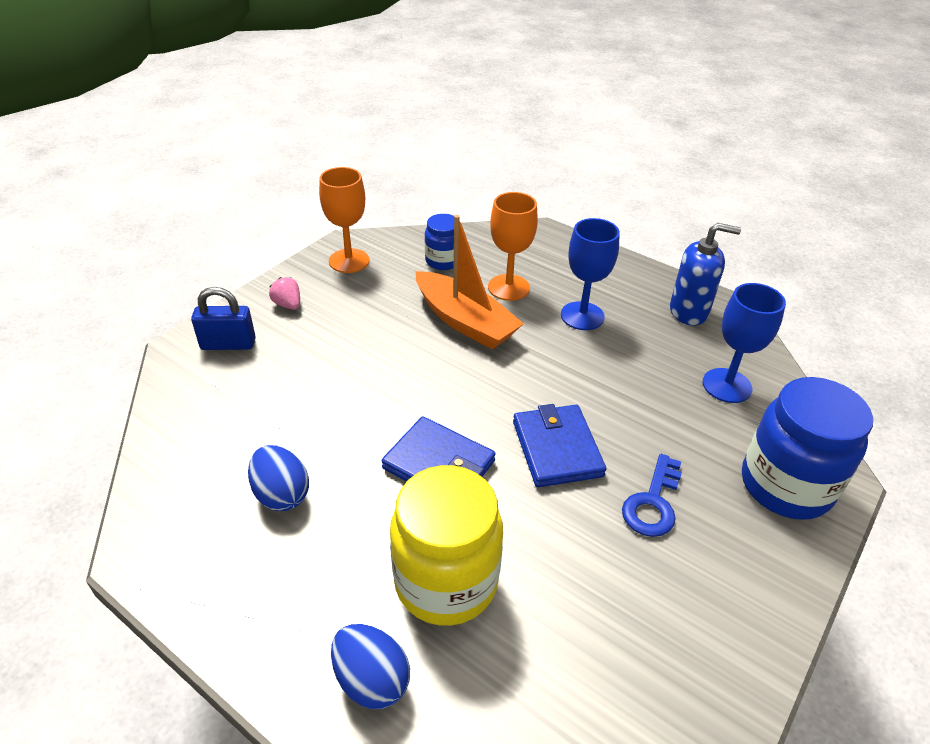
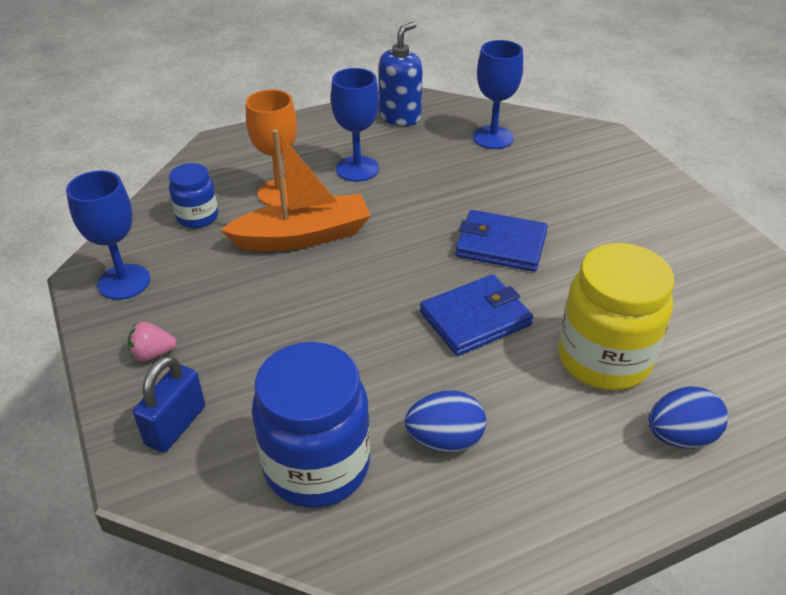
camera: 60 degrees left, 0 degrees up
orange goblet [319,167,369,273] -> blue goblet [66,171,150,300]
blue key [622,454,682,537] -> none
blue jar [742,377,873,520] -> blue jar moved to [252,342,370,508]

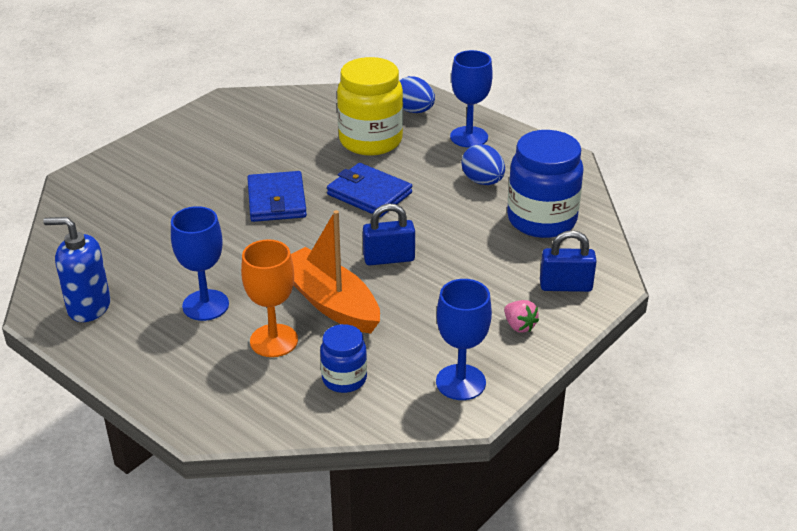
camera: 115 degrees left, 5 degrees down
blue goblet [473,40,523,149] -> blue goblet moved to [450,50,493,148]
none -> blue padlock [363,204,415,265]

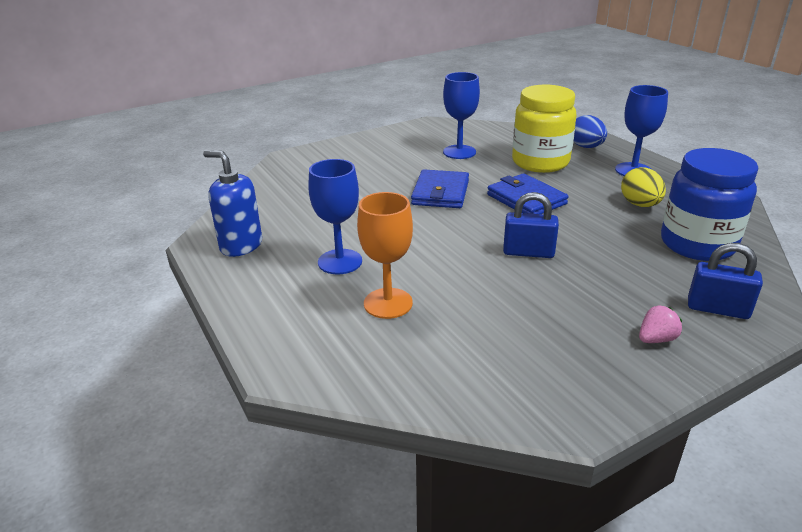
camera: 20 degrees right, 5 degrees down
orange boat [291,210,380,334] -> none
blue jar [320,324,367,393] -> none
blue goblet [436,279,492,400] -> blue goblet moved to [443,72,480,159]
blue egg [462,144,505,185] -> yellow egg [621,167,666,207]
pink strawberry [504,300,539,333] -> pink strawberry turned 105 degrees counterclockwise [639,305,682,343]

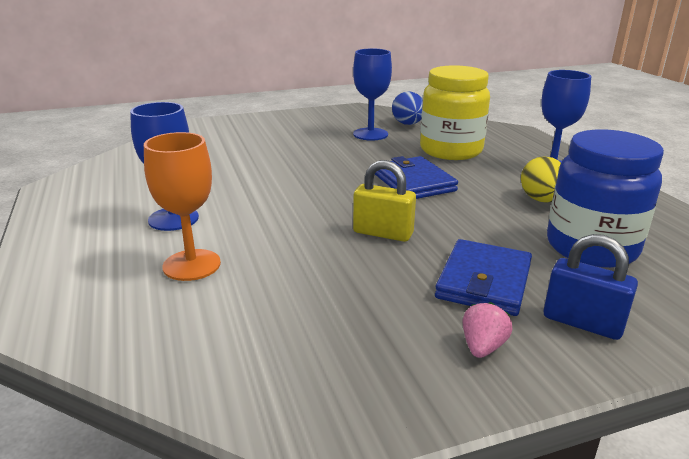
camera: 10 degrees right, 5 degrees down
blue soap dispenser [203,150,262,257] -> none
blue wallet [411,169,469,208] -> blue wallet moved to [435,239,532,316]
blue padlock [503,192,559,258] -> yellow padlock [353,160,416,242]
blue egg [573,115,607,148] -> blue egg moved to [392,91,423,125]
pink strawberry [639,305,682,343] -> pink strawberry turned 45 degrees counterclockwise [463,302,513,358]

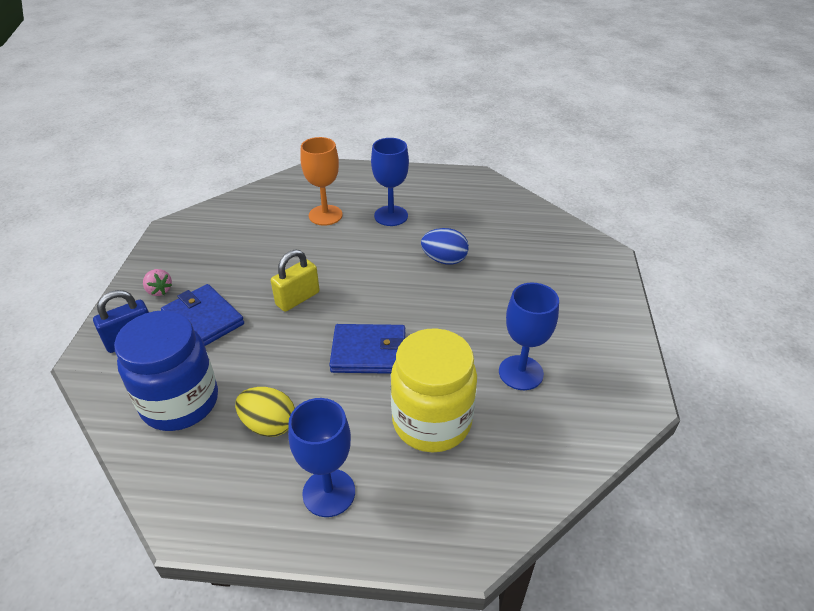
camera: 115 degrees right, 15 degrees up
blue egg [392,91,423,125] -> blue egg moved to [421,228,469,265]

